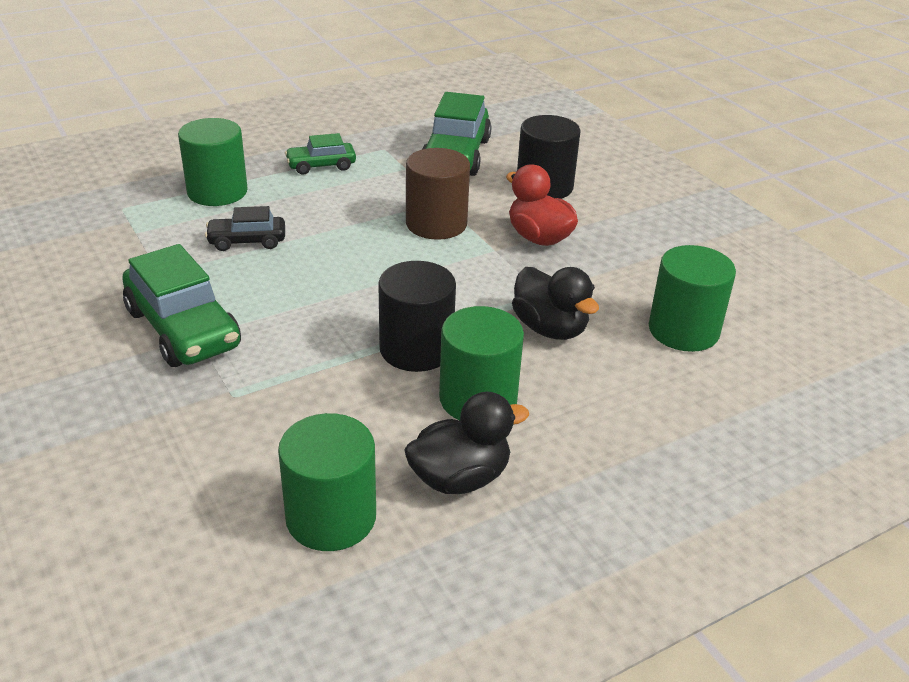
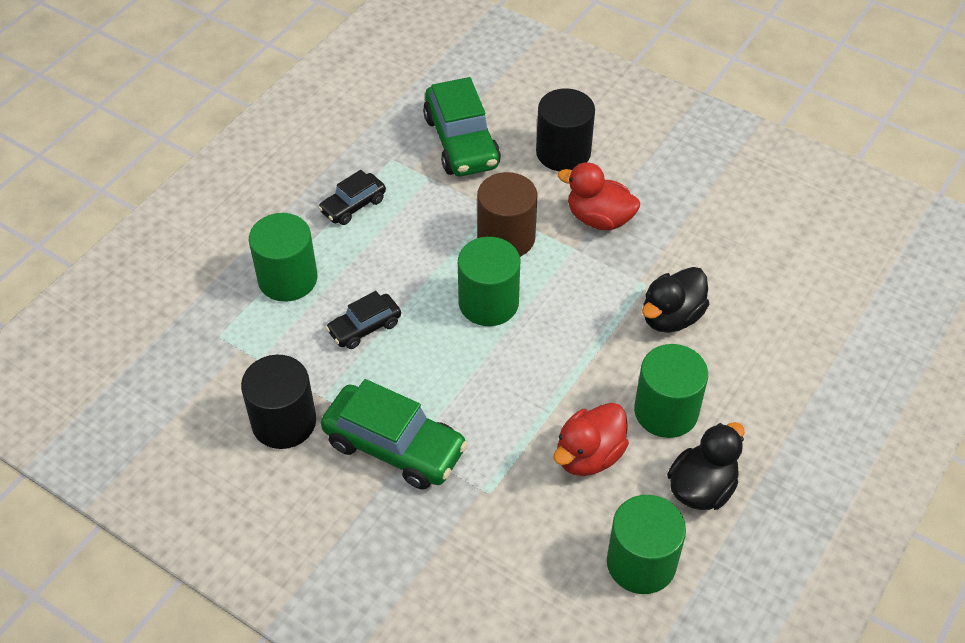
camera: 25 degrees left, 15 degrees up
green car [285,133,356,175] -> black car [318,170,386,225]
black cylinder [378,261,456,372] -> black cylinder moved to [241,355,316,449]
black duck [512,267,599,340] -> black duck turned 105 degrees clockwise [642,267,709,333]
green cylinder [649,245,736,352] -> green cylinder moved to [458,237,521,326]
none -> red duck [553,402,629,476]

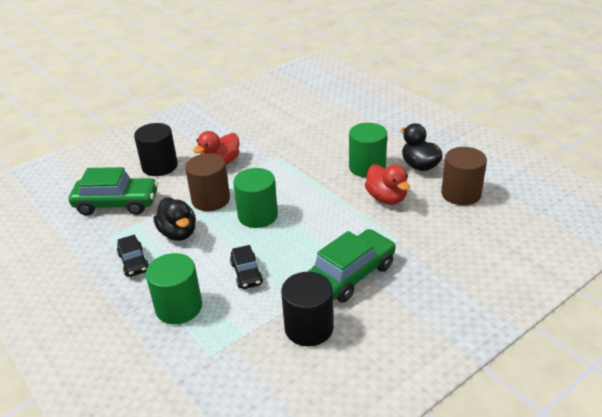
camera: 70 degrees left, 15 degrees down
green cylinder [607,495,686,594] -> brown cylinder [441,147,487,205]
black duck [642,267,709,333] -> black duck moved to [154,198,196,241]

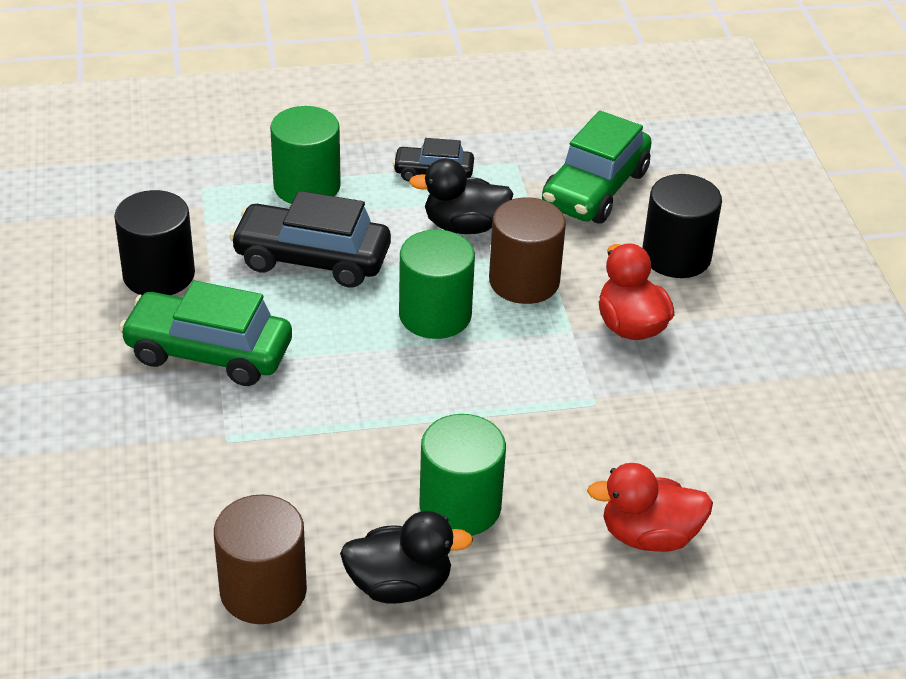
camera: 115 degrees right, 5 degrees up
black car [230,245,263,289] -> black car [230,191,391,288], size x1.80
green car [308,229,396,303] -> green car turned 120 degrees clockwise [119,281,292,386]
red duck [365,164,410,205] -> red duck moved to [587,463,713,552]

